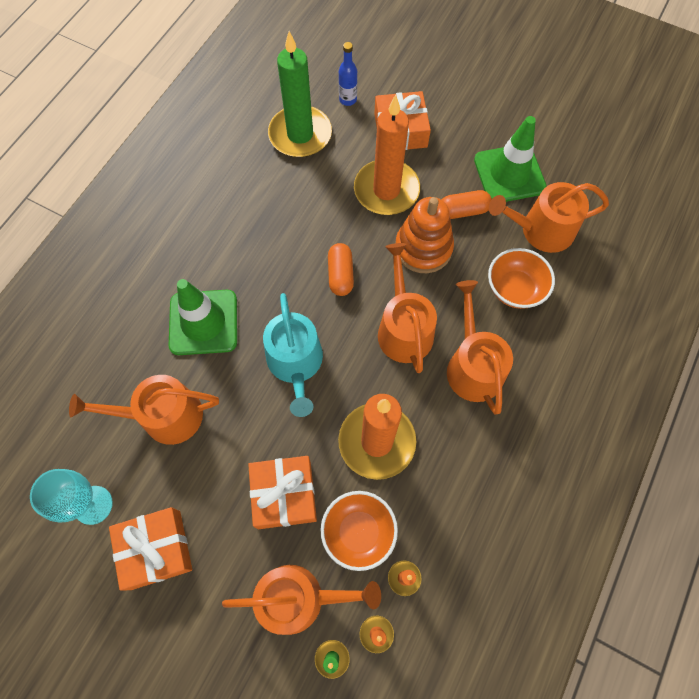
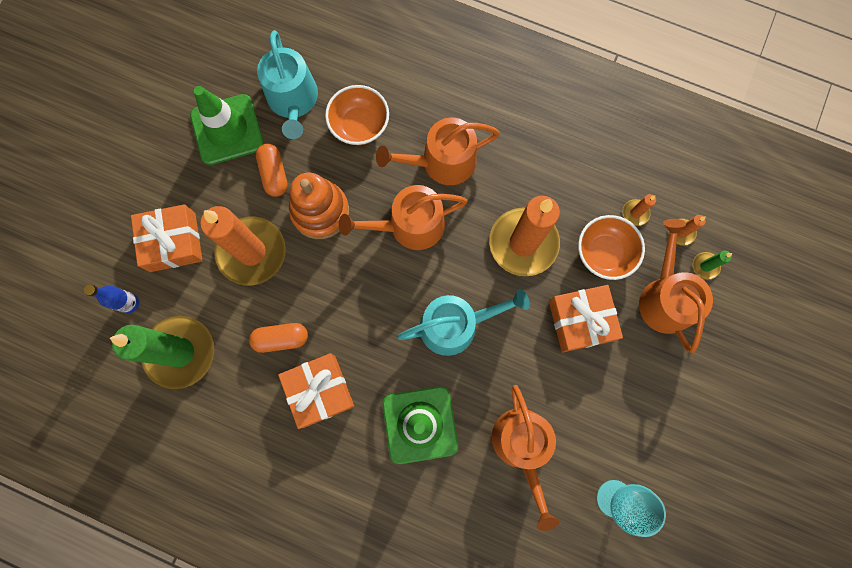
camera: 95 degrees left, 10 degrees up
orange gift [109,507,192,591] -> orange gift moved to [278,353,354,429]
orange capsule [328,243,354,296] -> orange capsule moved to [249,323,308,353]
orange watering can [489,182,609,253] -> turquoise watering can [257,30,318,139]

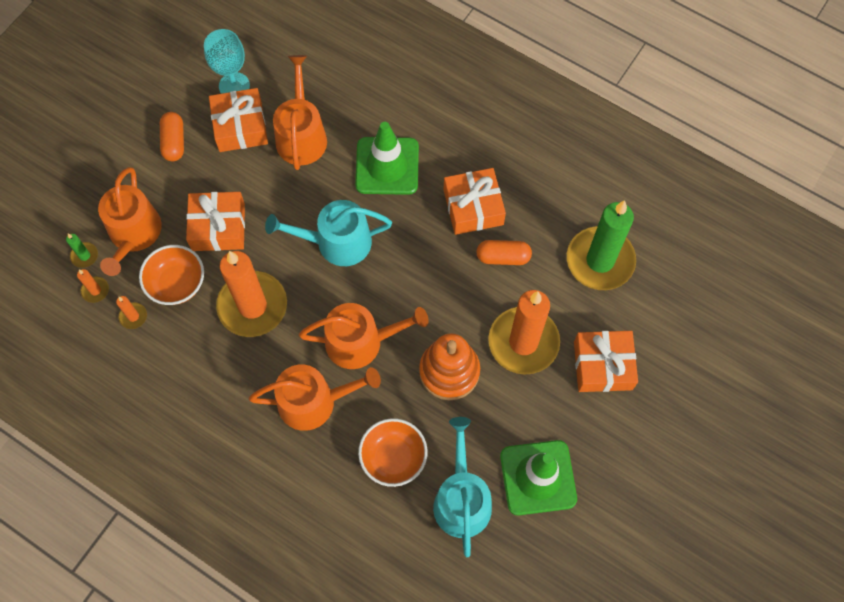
camera: 170 degrees left, 10 degrees down
blue bottle [84,284,139,313] -> none
orange capsule [256,144,288,197] -> orange capsule moved to [160,112,184,161]
none -> orange gift [209,88,268,152]

